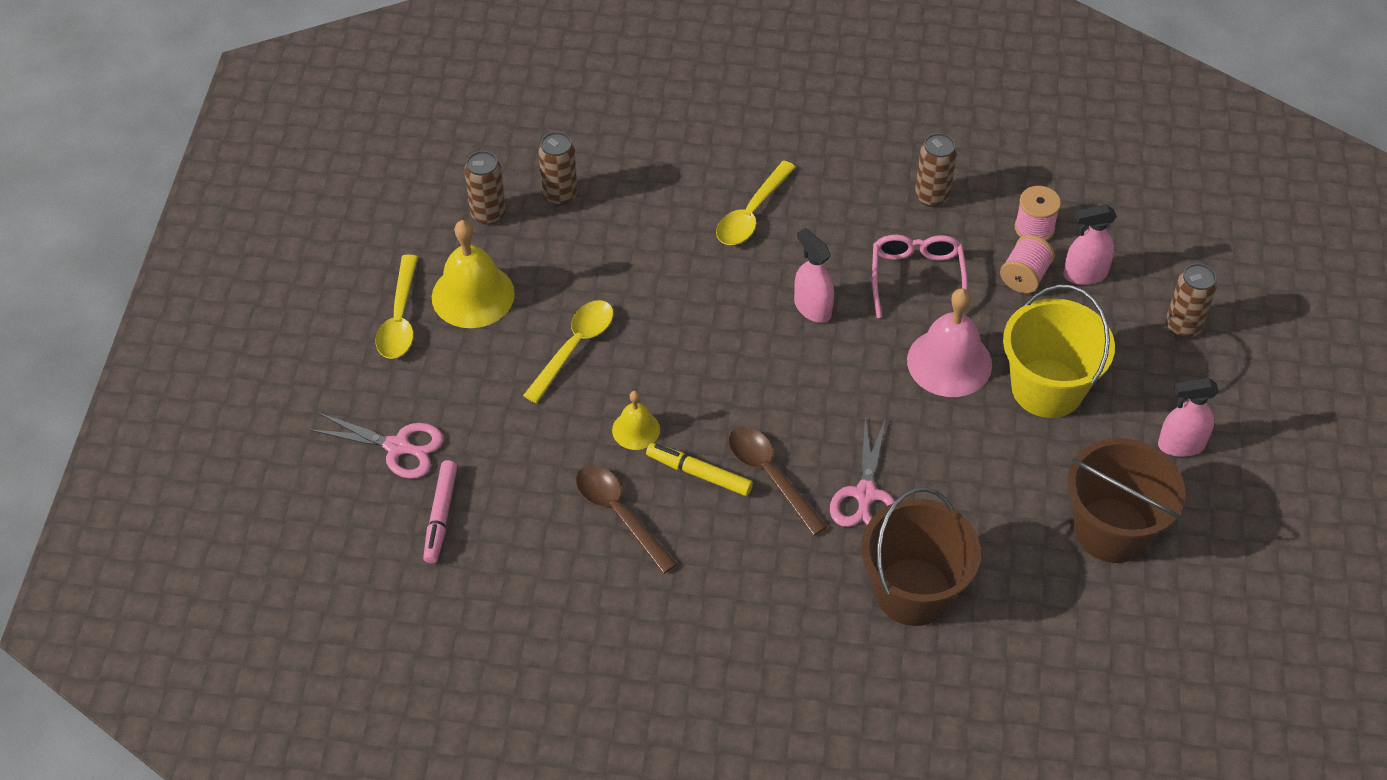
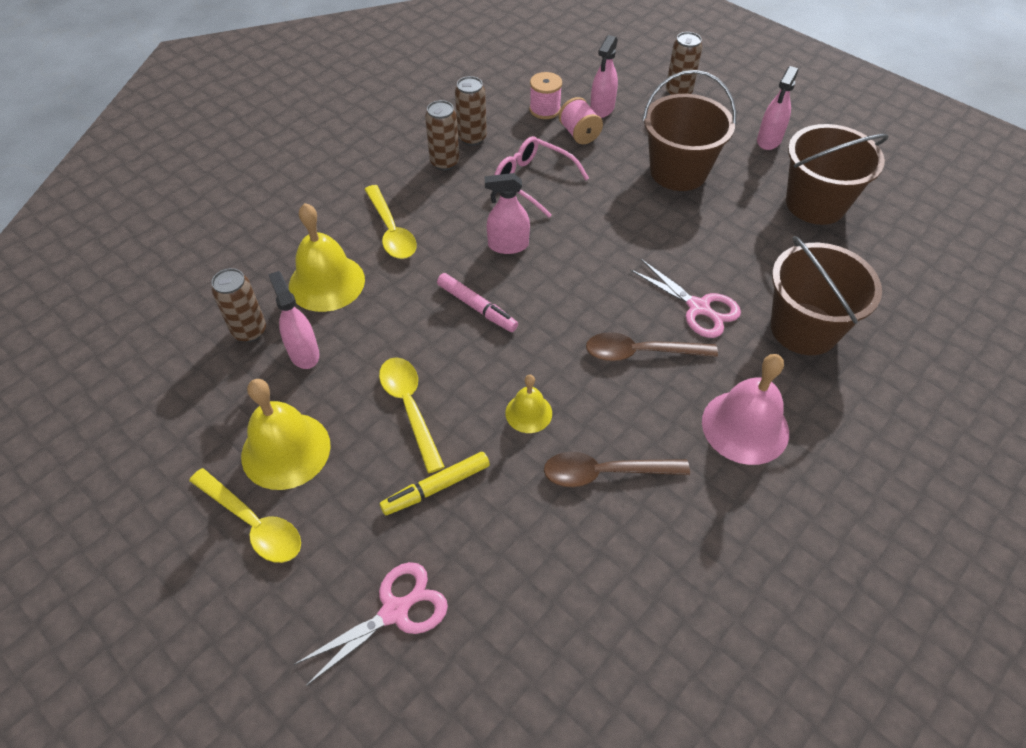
camera: 55 degrees left, 0 degrees up
pink marker [423,460,457,563] -> pink marker moved to [437,273,518,332]
brown can [464,151,506,225] -> brown can moved to [425,100,459,171]
yellow marker [646,443,753,496] -> yellow marker moved to [380,452,490,515]
pink bell [907,288,992,397] -> pink bell moved to [702,354,789,465]
yellow bucket [1003,284,1115,418] -> brown bucket [642,70,736,191]
none -> pink spray bottle [268,271,319,369]
none -> yellow bell [289,203,365,312]

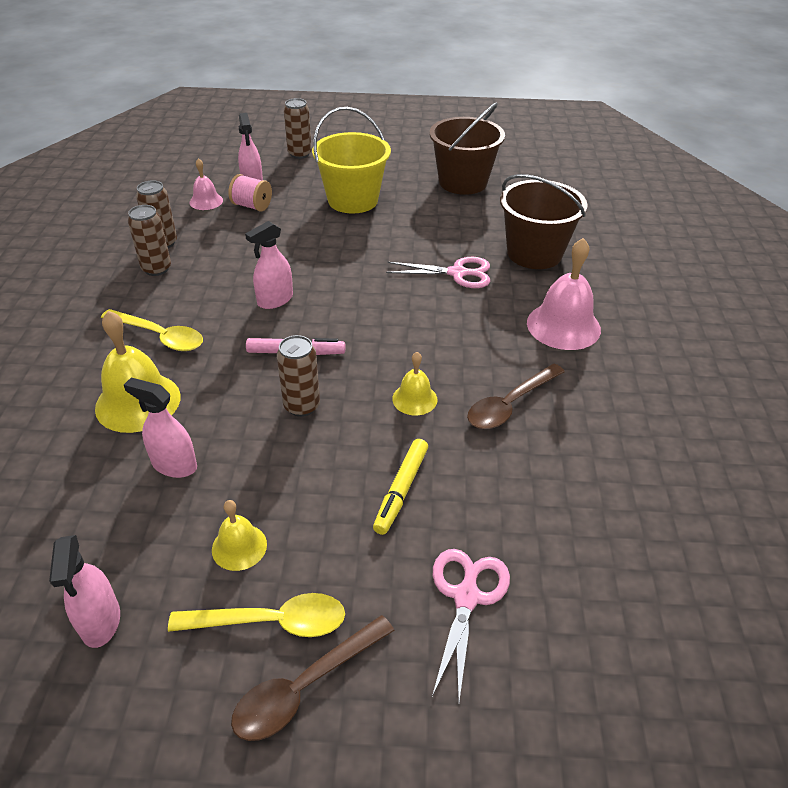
camera: 40 degrees left, 10 degrees down
brown can [212,268,266,342] -> brown can moved to [277,335,320,417]
yellow bell [241,379,331,490] -> yellow bell [212,500,267,571], size x0.55
yellow spoon [379,357,445,473] -> none
pink glasses [494,136,589,218] -> none
pink spool [529,72,562,119] -> pink bell [190,158,223,210]
brown spoon [586,332,718,361] -> brown spoon moved to [231,615,395,741]
brown bucket [642,70,736,191] -> yellow bucket [312,107,391,214]
pink spray bottle [757,66,798,150] -> pink spray bottle moved to [49,535,120,648]

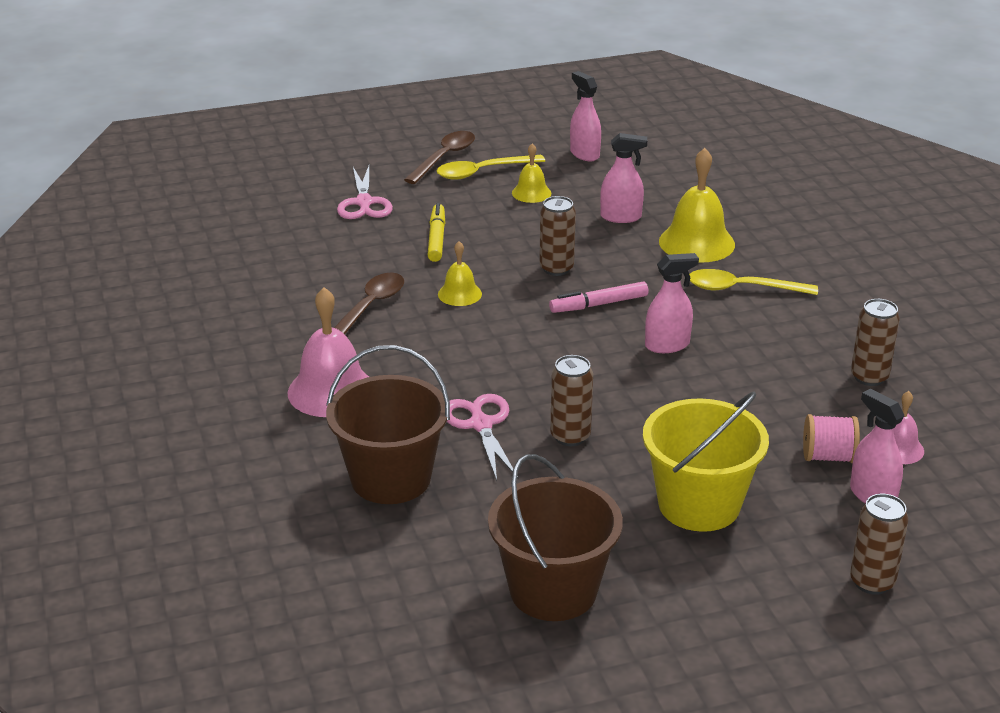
camera: 160 degrees right, 10 degrees down
brown can [128,205,171,276] -> brown can moved to [550,355,593,446]
pink spray bottle [245,221,293,309] -> pink spray bottle turned 45 degrees clockwise [645,253,699,353]
pink scissors [386,257,490,288] -> pink scissors turned 90 degrees clockwise [447,394,519,481]

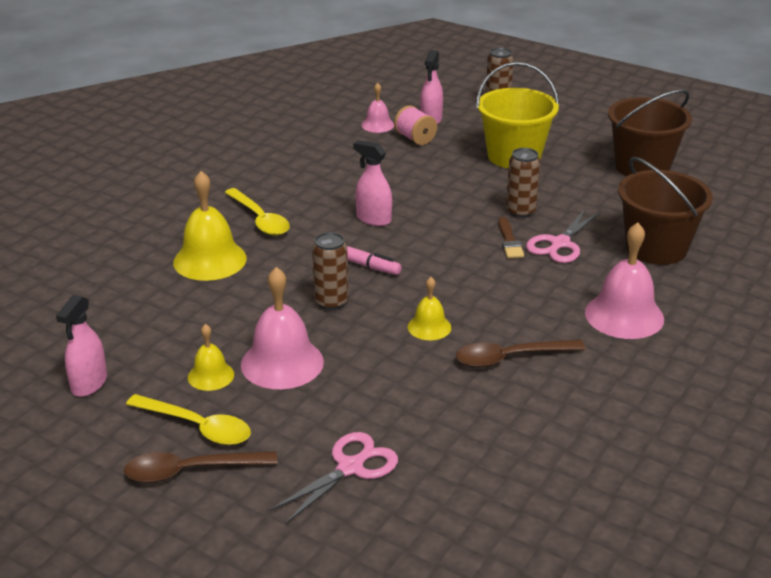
camera: 130 degrees left, 0 degrees up
yellow marker [428,203,445,262] -> none
pink spray bottle [600,133,647,223] -> none
brown can [851,299,900,386] -> none
none -> pink bell [241,267,324,389]
none -> brown brush [498,217,524,258]

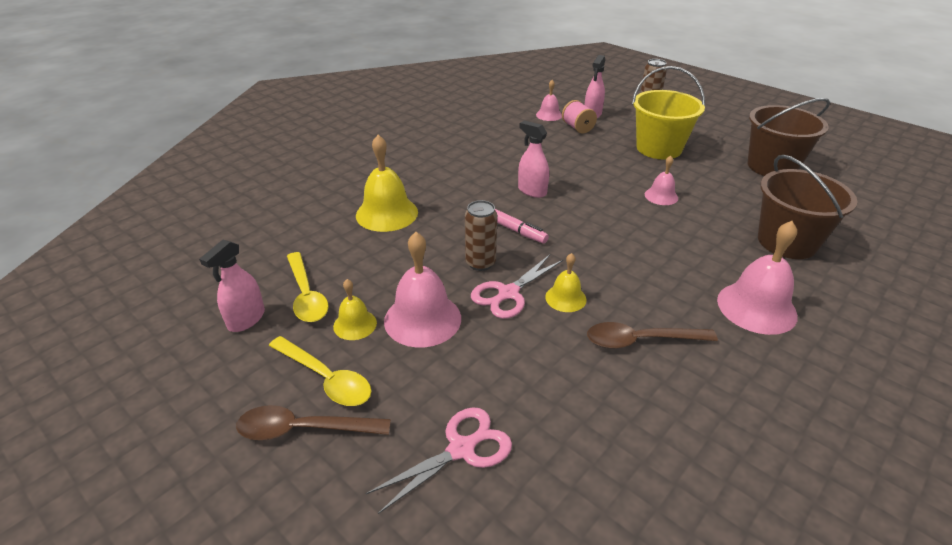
camera: 10 degrees right, 5 degrees up
yellow spoon [225,188,290,235] -> yellow spoon moved to [287,252,329,322]
brown brush [498,217,524,258] -> none
brown can [506,148,540,218] -> pink bell [645,156,678,205]
pink scissors [526,208,601,263] -> pink scissors moved to [471,255,563,319]

